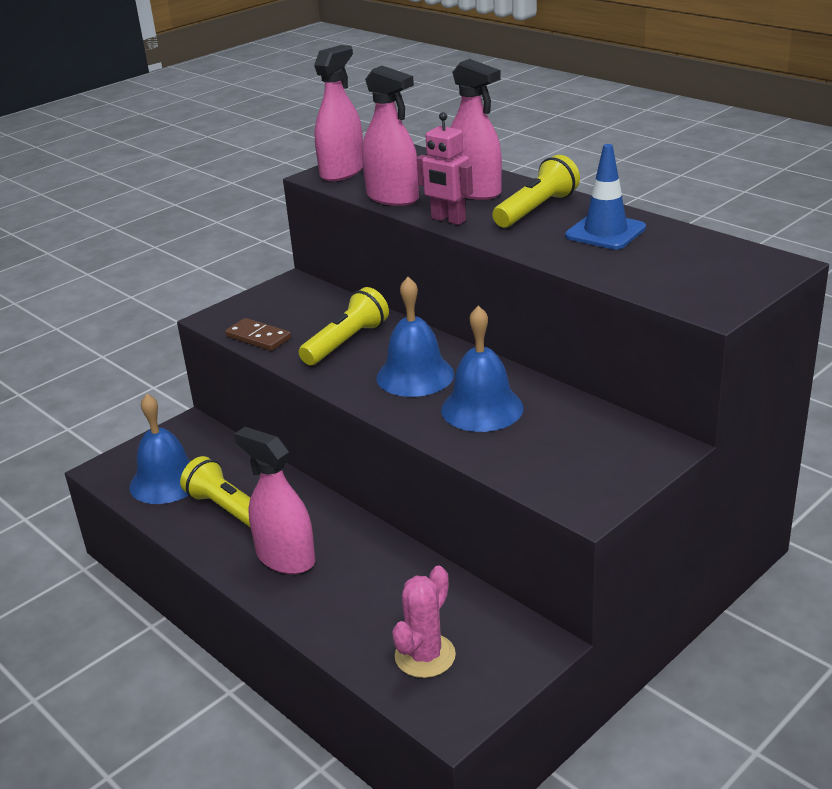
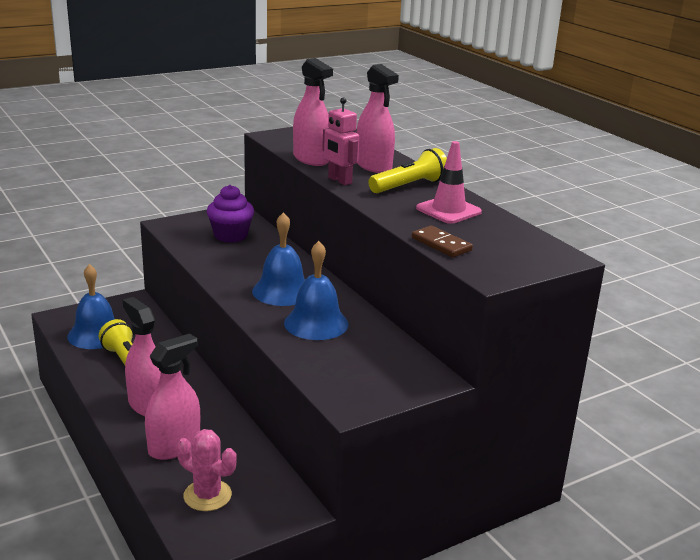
camera: 10 degrees right, 5 degrees down
brown domino [225,318,291,351] -> brown domino moved to [412,226,473,257]
yellow flashlight [299,287,389,365] -> none
pink spray bottle [314,45,363,181] -> pink spray bottle moved to [145,334,200,460]
pink cactus [392,566,456,678] -> pink cactus turned 75 degrees clockwise [177,429,236,511]
blue traffic cone [565,144,646,249] -> pink traffic cone [416,141,482,224]
none -> purple cupcake [207,185,254,243]

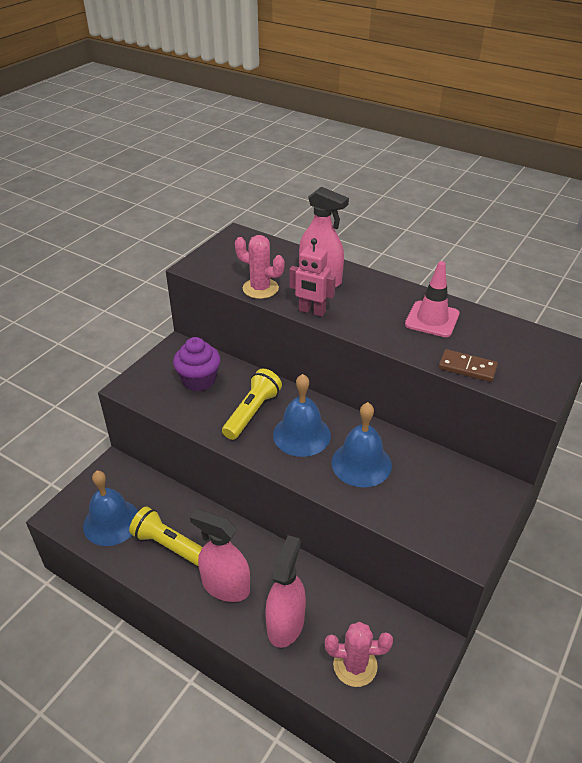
camera: 25 degrees left, 15 degrees up
pink spray bottle [293,58,333,166] -> pink cactus [235,235,284,299]
yellow flashlight [368,148,447,193] -> yellow flashlight moved to [222,369,282,440]

